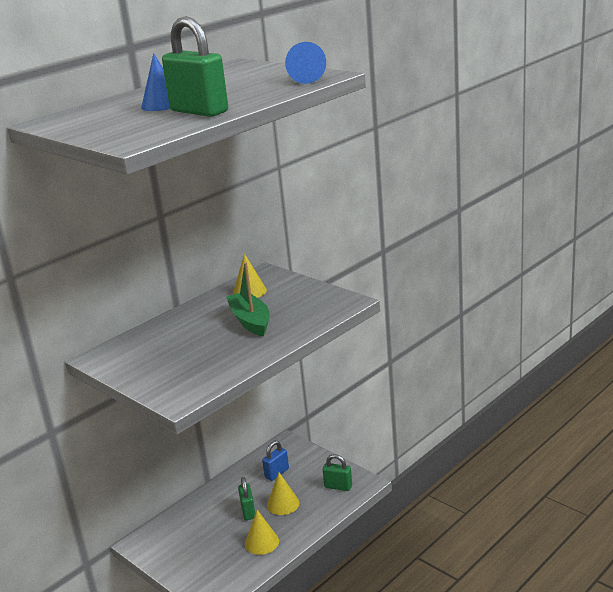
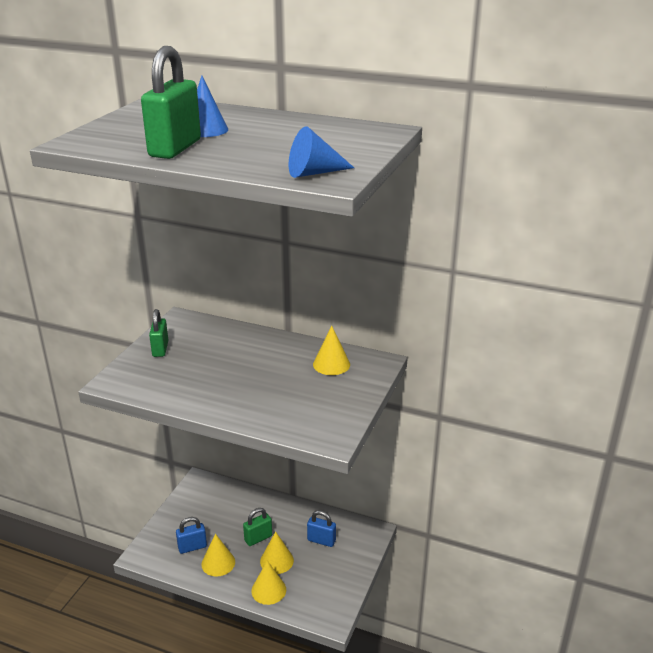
camera: 65 degrees right, 5 degrees up
green boat [226,263,269,337] -> none
green padlock [323,454,352,491] -> green padlock moved to [149,309,168,357]
none -> blue padlock [176,517,207,554]
none -> yellow cone [251,561,286,605]

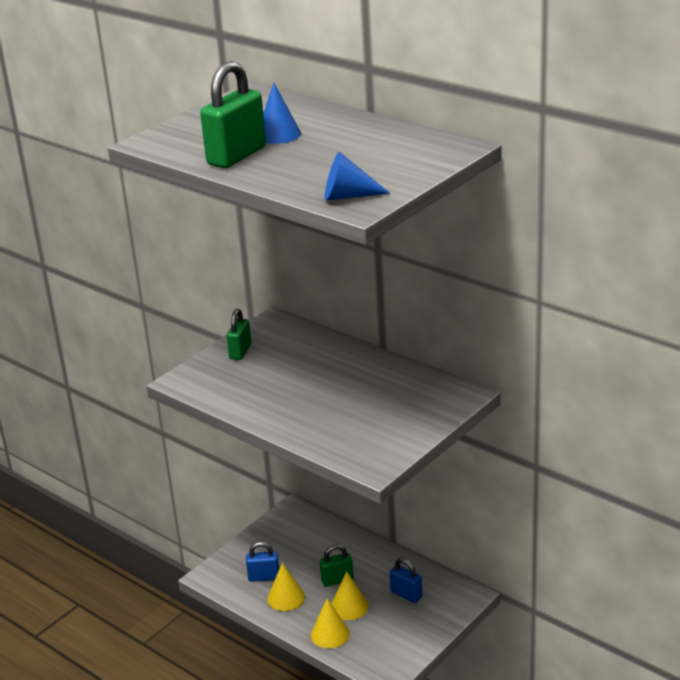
camera: 20 degrees right, 0 degrees up
yellow cone [313,326,350,375] -> none

